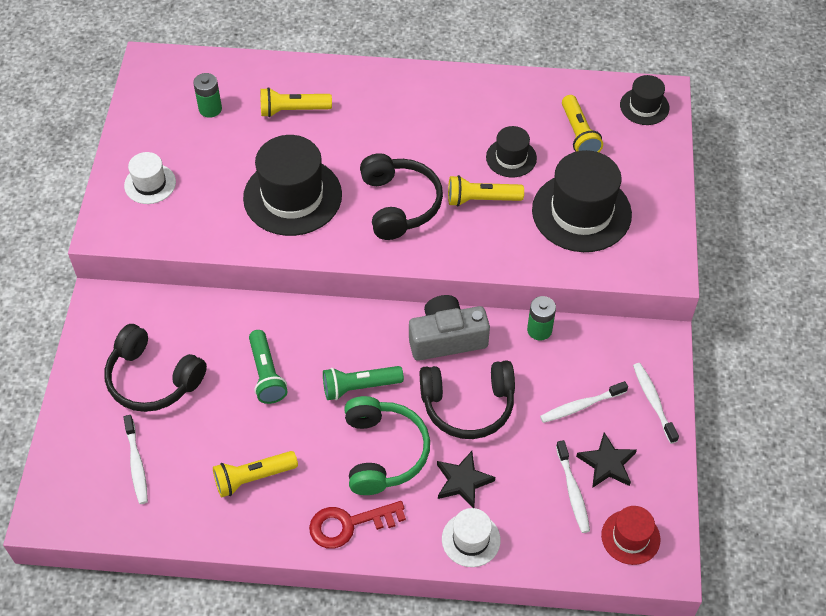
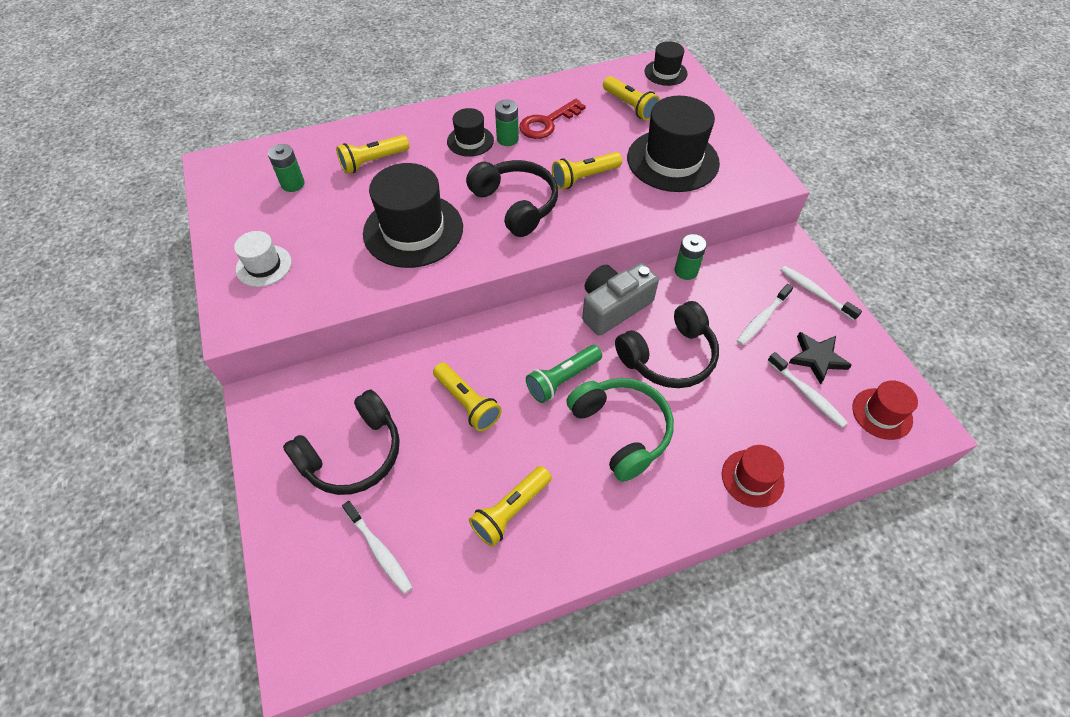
camera: 25 degrees left, 0 degrees up
black headphones [105,324,207,412] -> black headphones turned 45 degrees counterclockwise [283,390,400,495]
green flashlight [249,330,287,404] -> yellow flashlight [433,363,502,431]
red key [309,501,406,548] -> red key moved to [519,99,586,139]
black star [437,451,495,508] -> none
white hat [442,508,501,567] -> red hat [722,445,785,508]
black hat [486,126,537,178] -> black hat moved to [447,108,494,157]
none -> green battery [495,99,519,146]

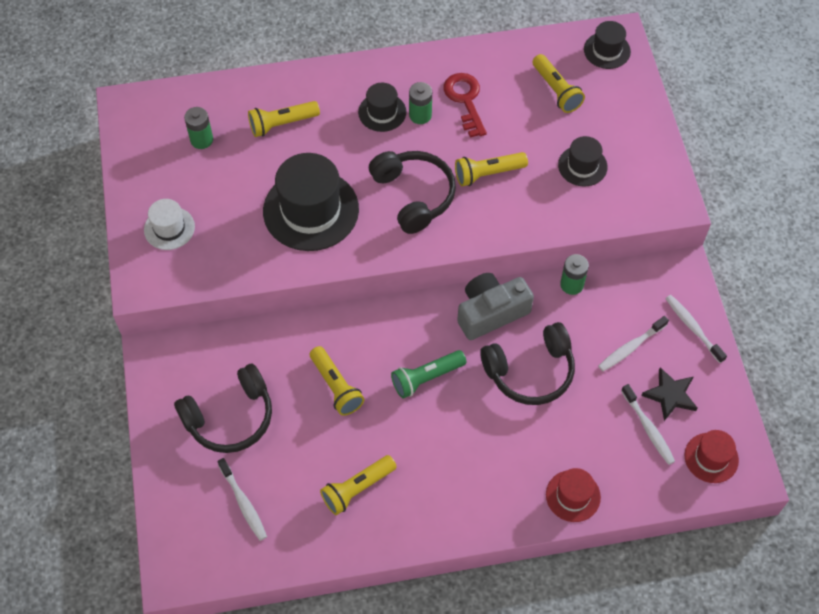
camera: 10 degrees right, 5 degrees up
red key [519,99,586,139] -> red key turned 105 degrees clockwise [443,73,487,138]
green headphones [566,378,674,482] -> none
black hat [627,96,720,192] -> black hat [558,136,608,186], size x0.52

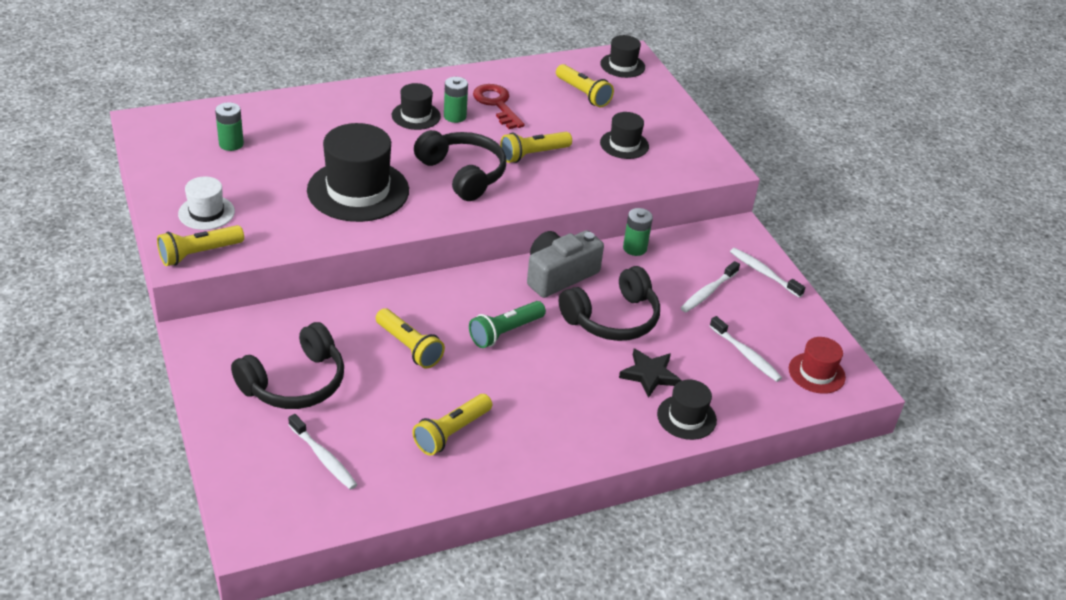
camera: 15 degrees left, 20 degrees down
yellow flashlight [248,101,320,137] -> yellow flashlight moved to [157,225,244,266]
red hat [546,468,601,522] -> black hat [657,379,717,440]
black star [641,367,697,421] -> black star moved to [619,349,681,398]

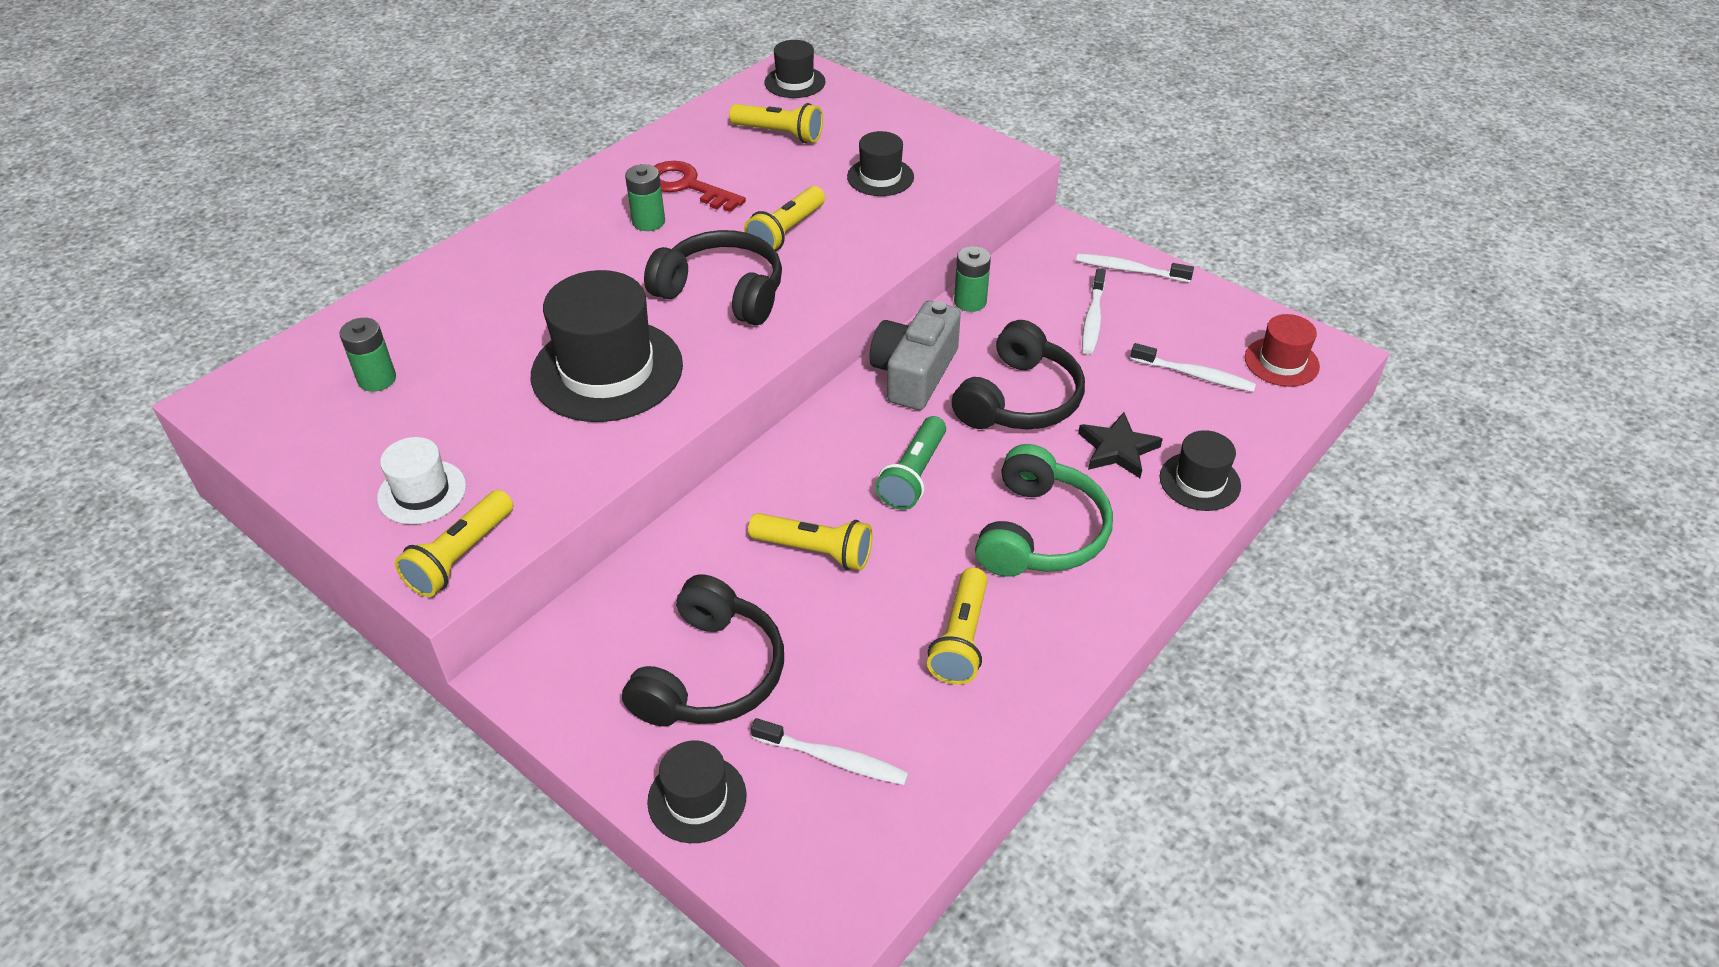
camera: 25 degrees left, 5 degrees up
black hat [392,83,441,130] -> black hat moved to [647,740,747,843]
none -> green headphones [975,444,1113,577]

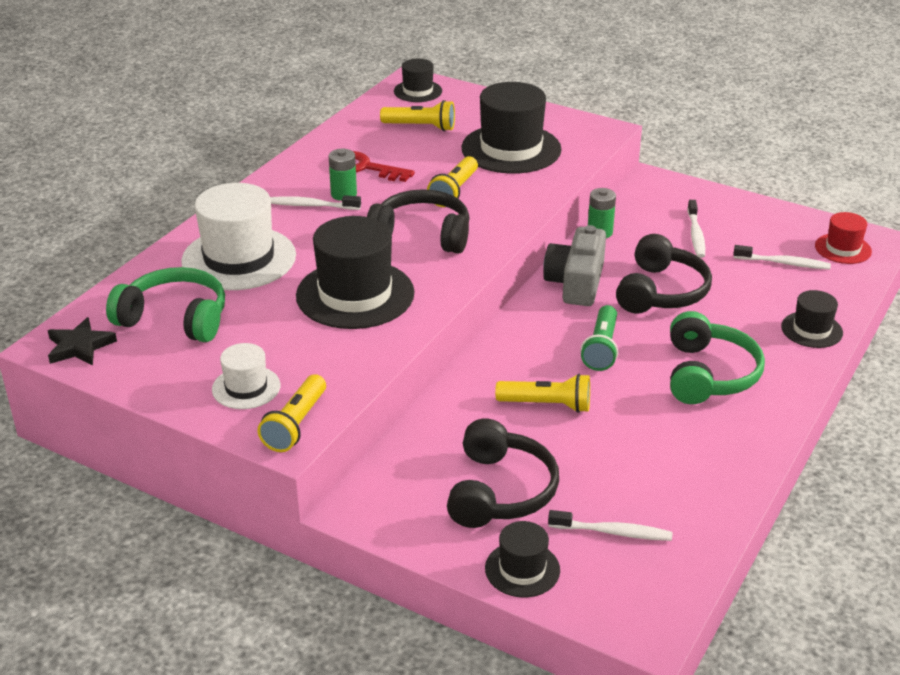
camera: 10 degrees left, 10 degrees down
green battery [340,318,396,392] -> green headphones [106,267,225,342]
black hat [847,131,914,196] -> black hat [461,82,562,174], size x1.91
yellow flashlight [927,567,988,685] -> none
white toothbrush [1076,254,1194,283] -> white toothbrush moved to [270,195,361,210]
black star [1078,412,1163,478] -> black star moved to [48,317,117,365]
none -> white hat [181,183,296,290]

